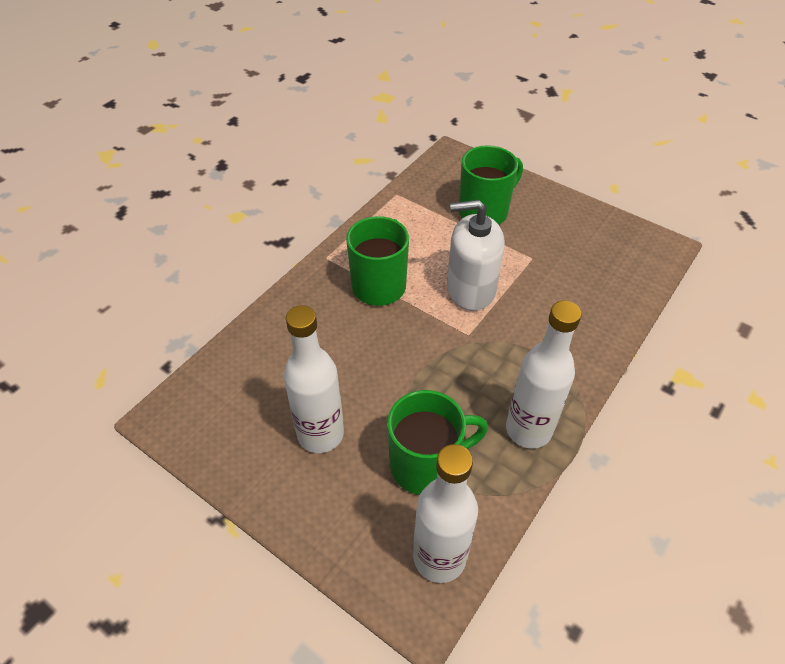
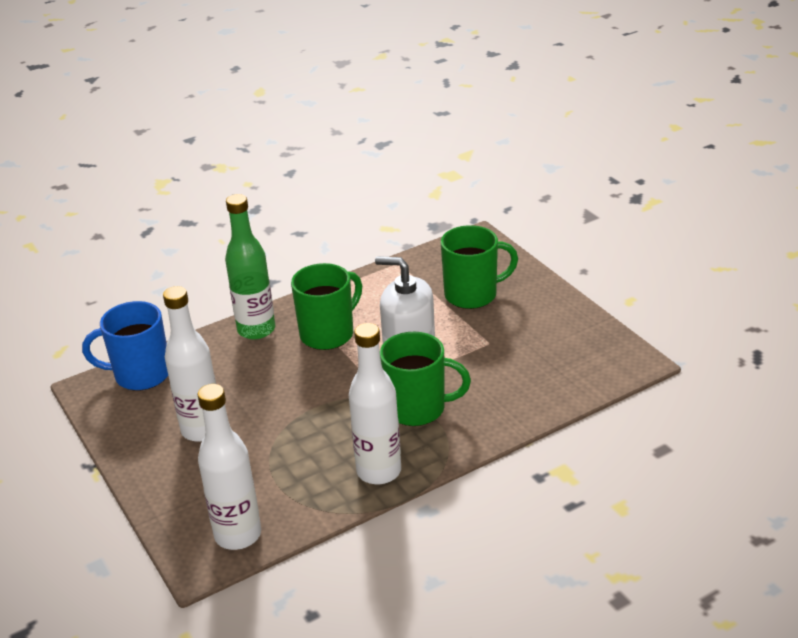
camera: 25 degrees right, 15 degrees down
green mug [387,390,488,495] -> green mug moved to [380,332,471,426]
none -> blue mug [82,301,168,391]
none -> green bottle [225,194,275,340]

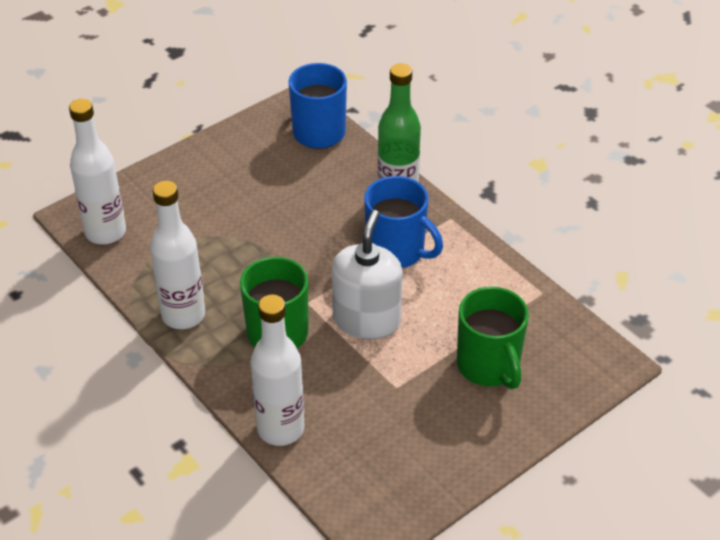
camera: 80 degrees right, 10 degrees up
white bottle [163,286,216,442] -> white bottle moved to [251,295,304,446]
green mug [291,263,362,350] -> blue mug [364,176,443,268]

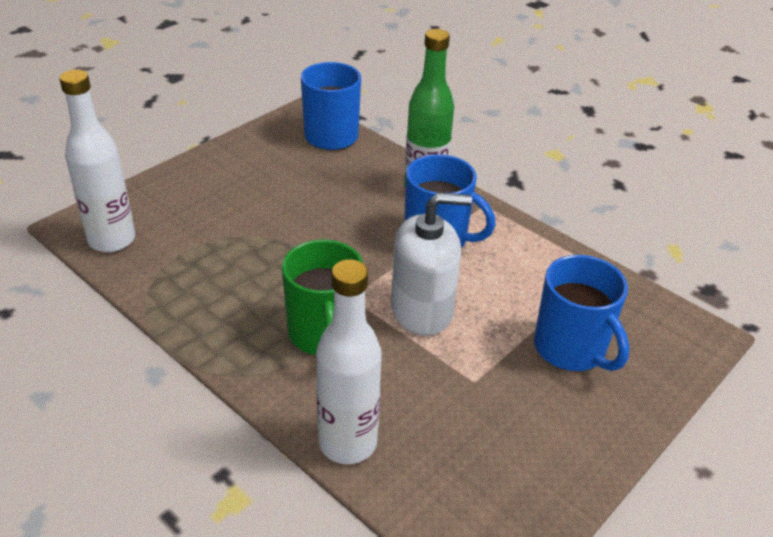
camera: 10 degrees left, 5 degrees down
white bottle [150,181,205,329] -> none
white soap dispenser [332,210,403,340] -> white soap dispenser turned 75 degrees clockwise [391,193,472,336]
green mug [457,286,529,389] -> blue mug [534,255,630,371]

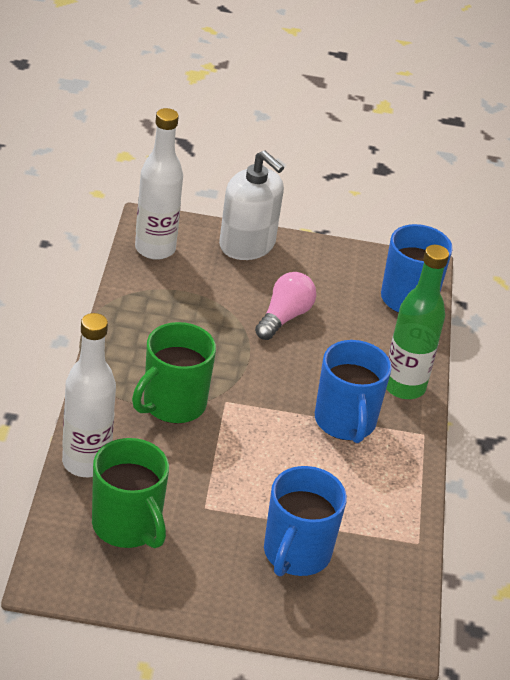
camera: 50 degrees right, 0 degrees up
white soap dispenser [391,193,472,336] -> white soap dispenser moved to [219,150,284,260]
none -> green mug [92,438,169,548]
none -> pink light bulb [255,272,316,340]

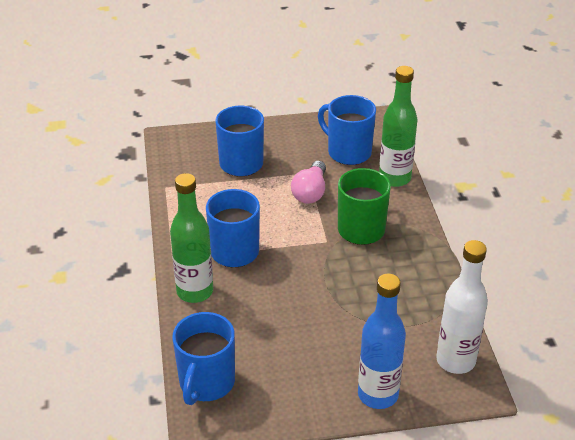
camera: 170 degrees right, 0 degrees up
white bottle [62,313,116,477] -> green bottle [379,66,417,187]
green mug [92,438,169,548] -> blue mug [318,95,376,165]
white soap dispenser [219,150,284,260] -> blue bottle [358,274,406,409]
pink light bulb [255,272,316,340] -> pink light bulb moved to [291,161,326,204]

